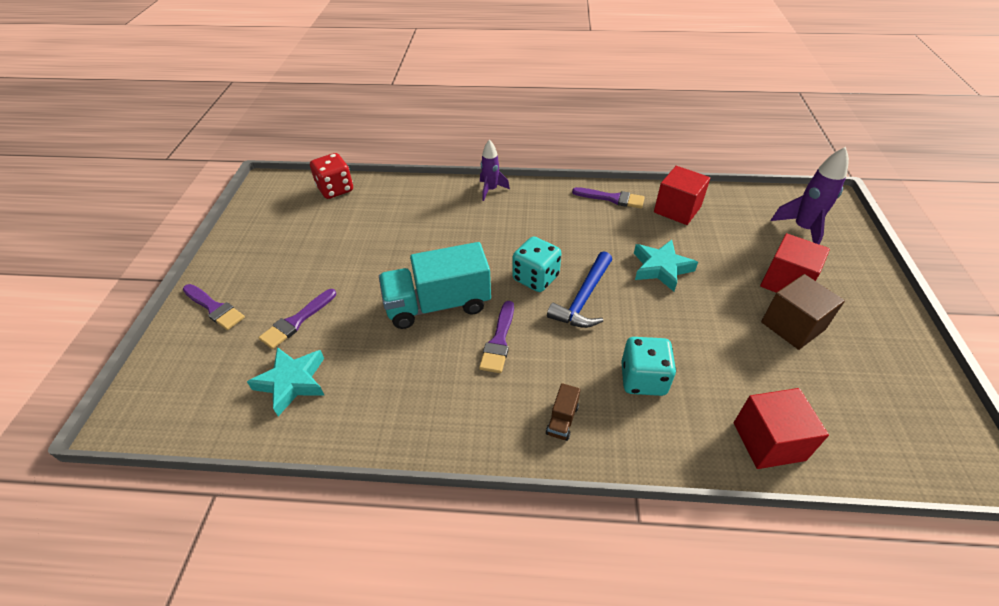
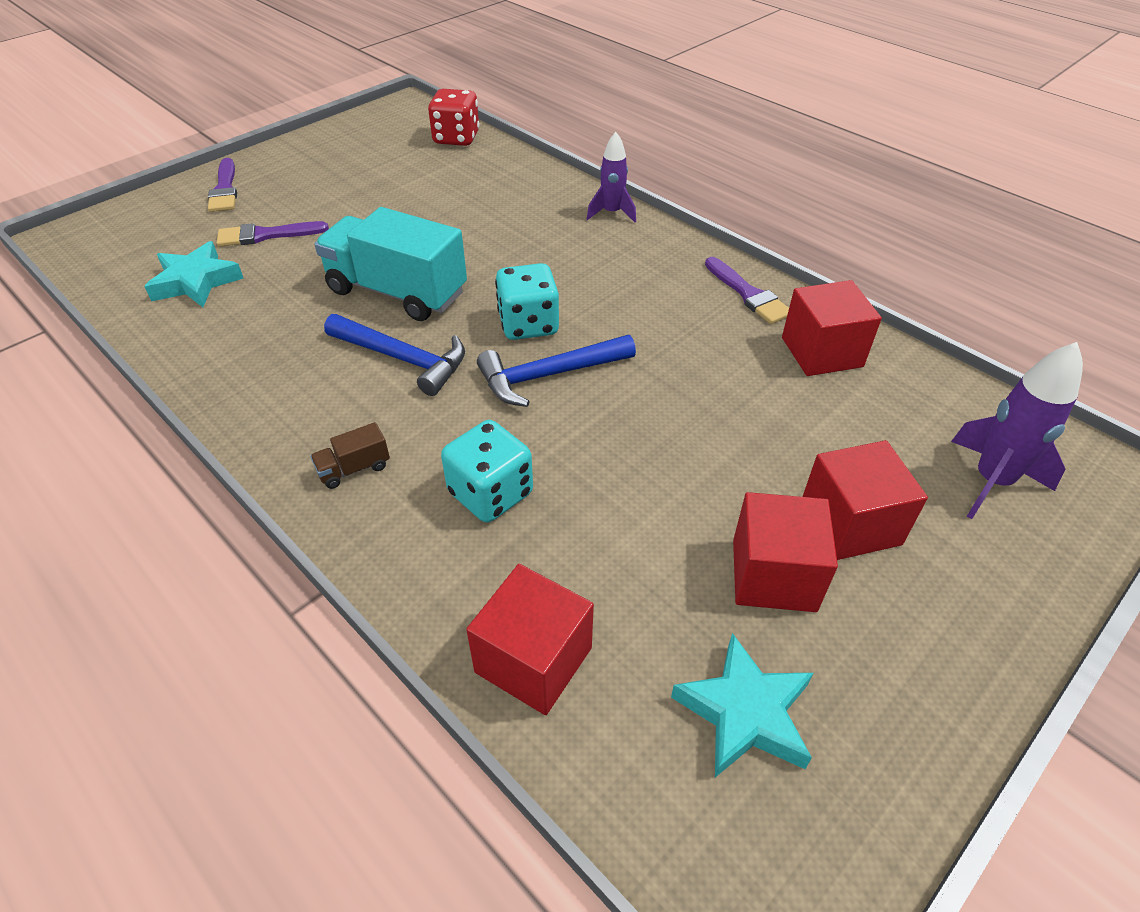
camera: 40 degrees right, 0 degrees up
purple brush [479,301,514,373] -> blue hammer [324,314,465,396]
turquoise star [634,240,698,292] -> turquoise star moved to [671,633,813,777]
brown cube [761,274,845,350] -> red cube [733,492,838,612]

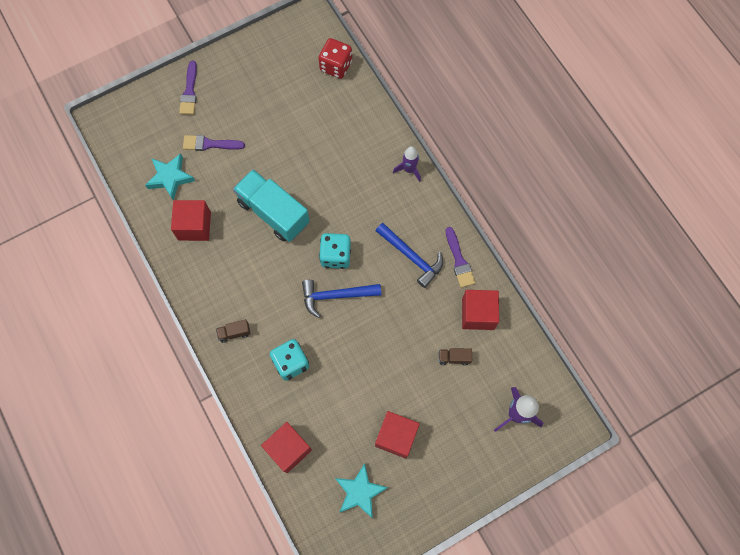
camera: 15 degrees right, 25 degrees up
blue hammer [324,314,465,396] -> blue hammer moved to [376,223,443,288]
red cube [802,440,928,560] -> red cube moved to [171,200,211,241]
none -> brown truck [439,348,472,366]

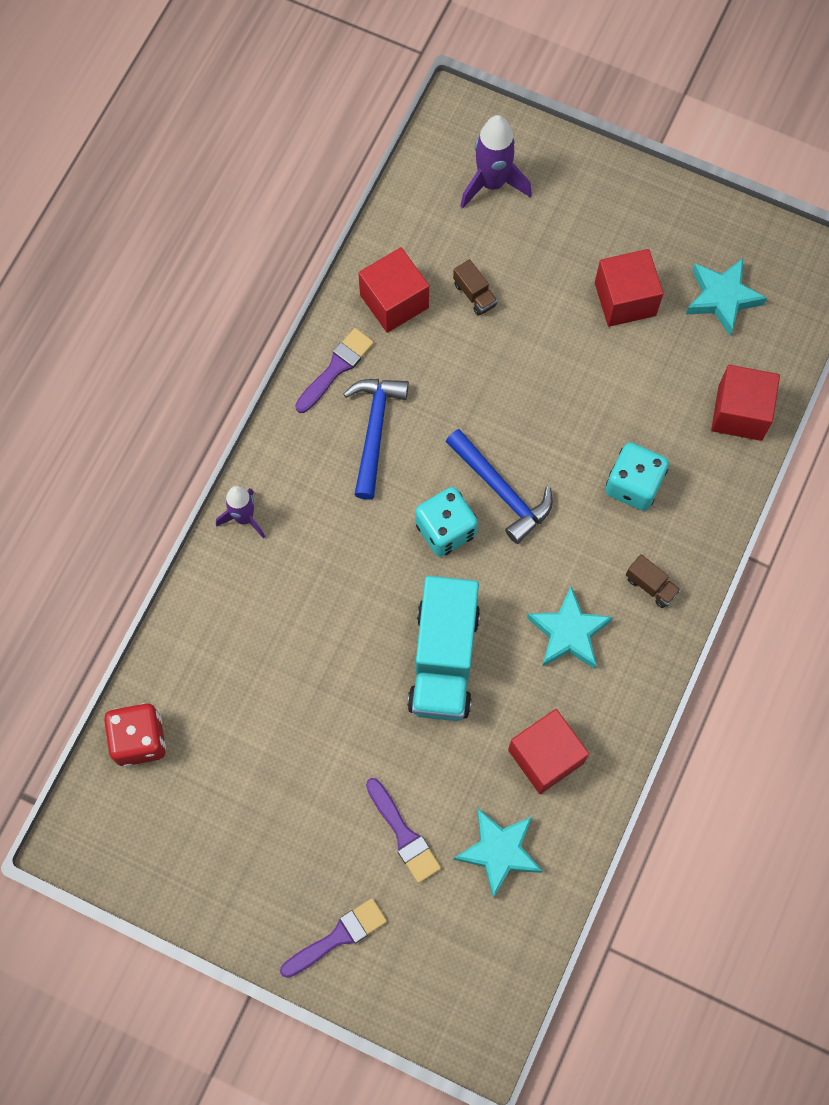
camera: 125 degrees left, 0 degrees up
none -> turquoise star [527,587,613,669]

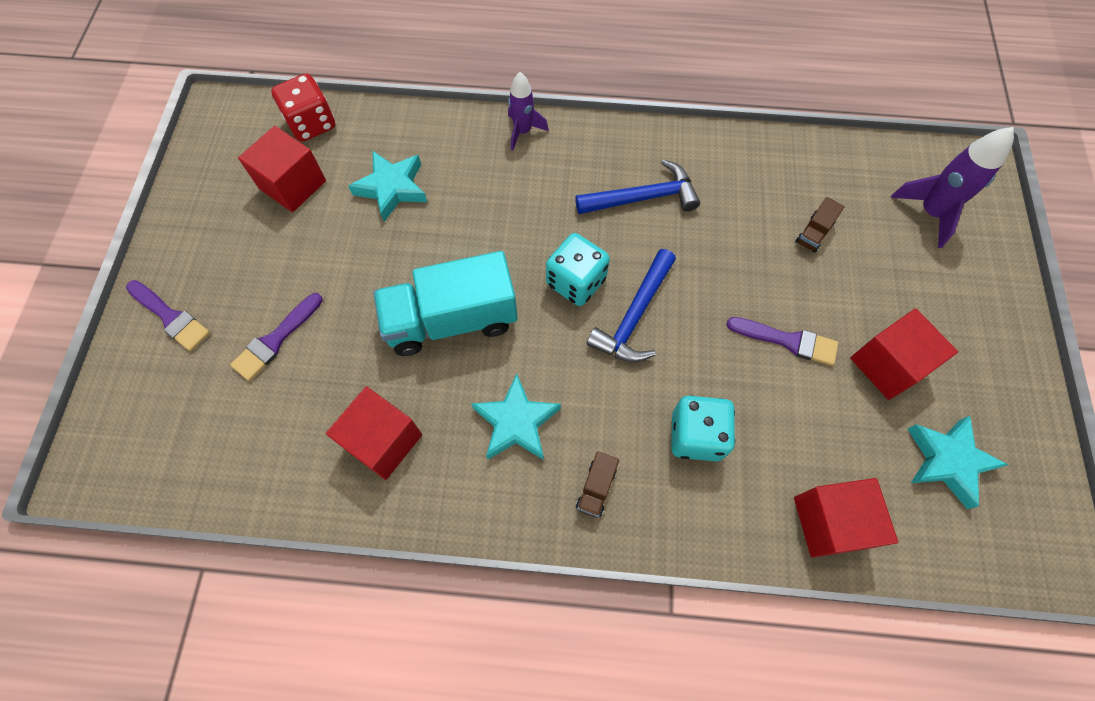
camera: 70 degrees right, 5 degrees down
purple brush [295,328,374,413] -> purple brush moved to [726,317,838,366]
red cube [358,247,429,333] -> red cube moved to [238,126,326,212]
turquoise star [454,809,542,898] -> turquoise star moved to [348,150,427,222]

